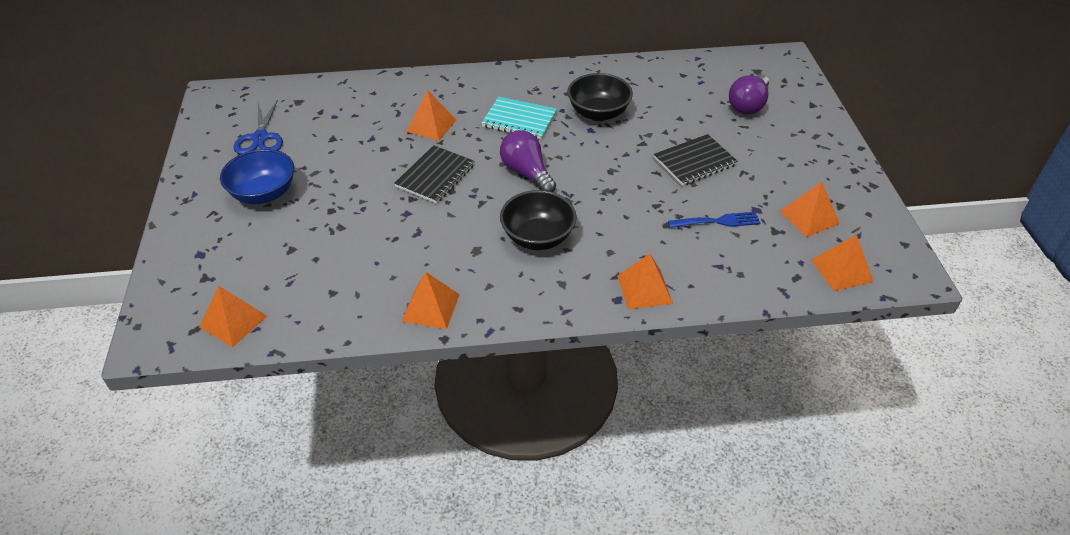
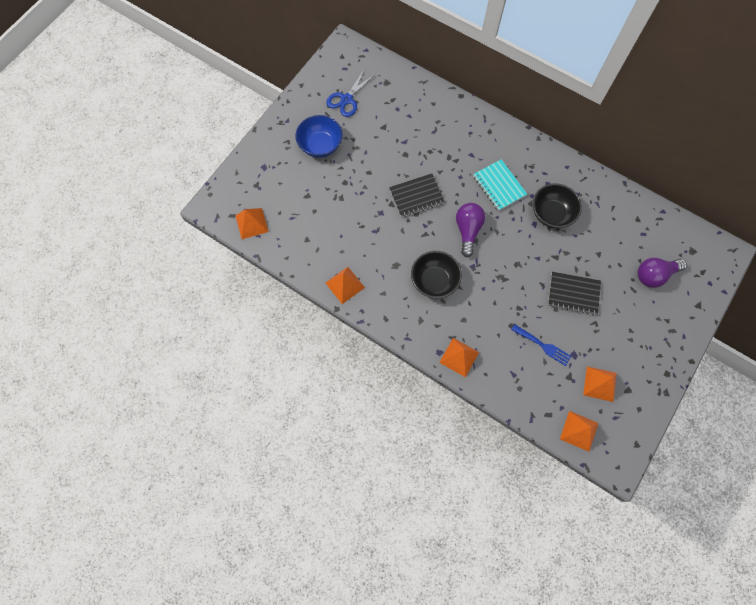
camera: 40 degrees right, 25 degrees up
orange pyramid [406,90,456,141] -> none

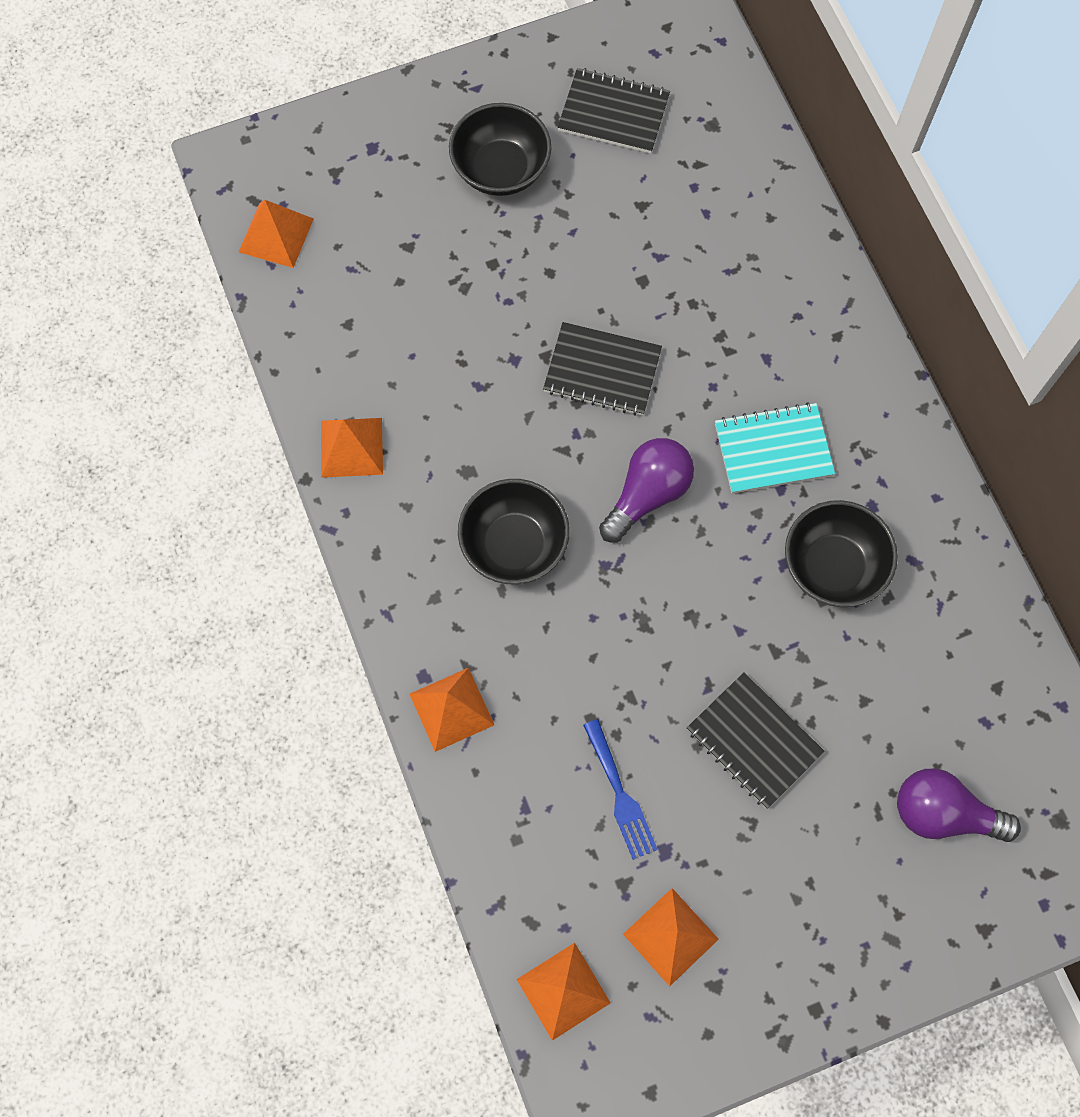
camera: 35 degrees right, 0 degrees up
blue bowl [295,115,343,158] -> black bowl [449,103,551,196]
blue scissors [326,68,376,117] -> black notebook [558,68,670,154]
turquoise notebook [473,159,527,211] -> turquoise notebook turned 75 degrees clockwise [715,402,835,494]

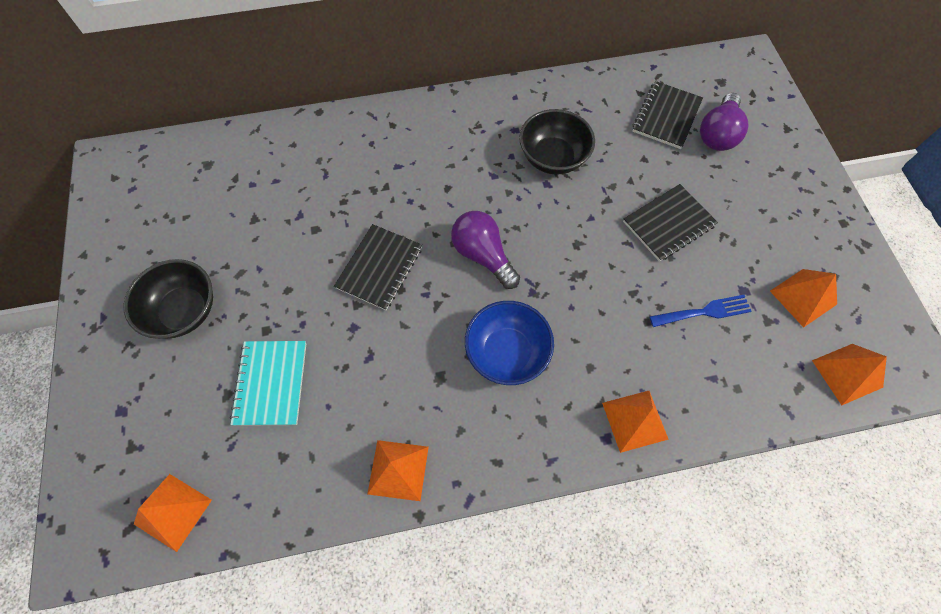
camera: 80 degrees left, 5 degrees down
black bowl [458,479,570,585] -> blue bowl [465,301,554,385]
black notebook [558,68,670,154] -> black notebook moved to [632,81,703,149]
turquoise notebook [715,402,835,494] -> turquoise notebook moved to [230,341,306,426]

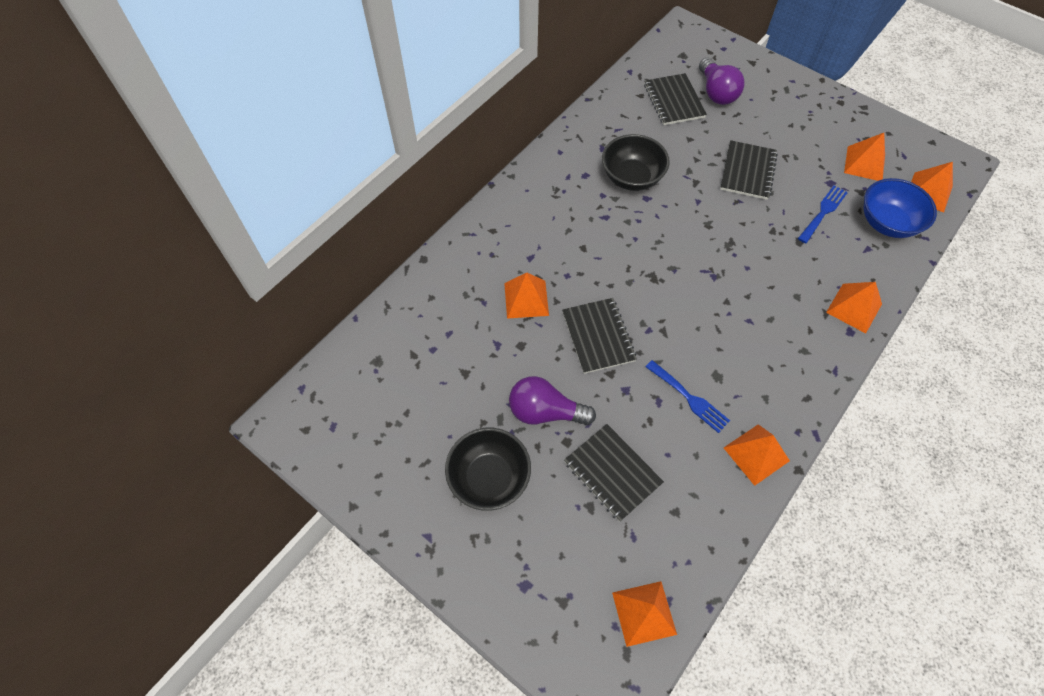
camera: 40 degrees left, 5 degrees down
turquoise notebook [230,341,306,426] -> black notebook [564,424,664,522]
purple light bulb [451,211,520,289] -> purple light bulb moved to [509,376,596,425]
blue bowl [465,301,554,385] -> blue bowl moved to [864,178,937,238]
none -> orange pyramid [504,273,549,319]
none -> blue fork [646,360,730,433]

